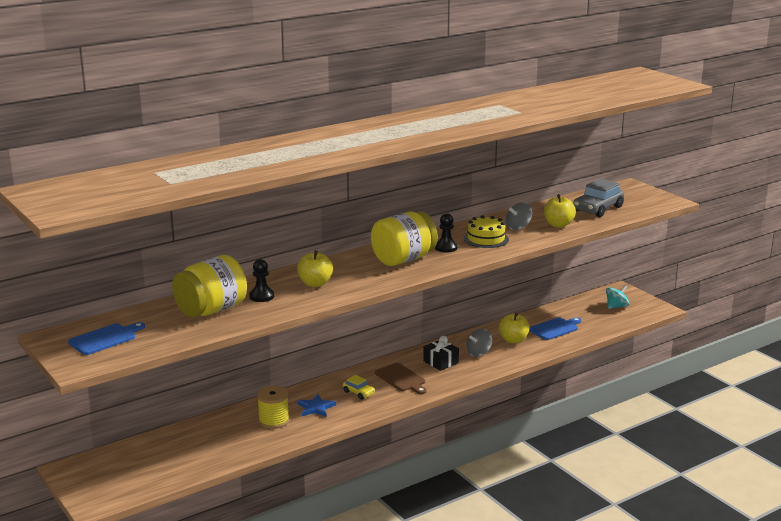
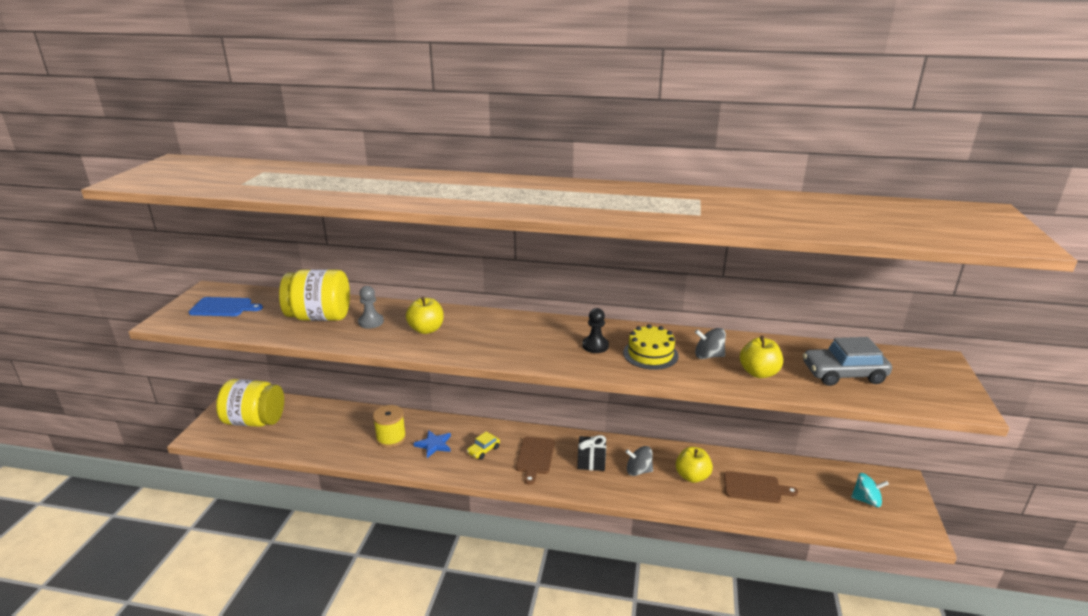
camera: 45 degrees right, 5 degrees up
black pawn [249,259,274,302] -> grey pawn [358,286,384,329]
yellow car [343,375,375,399] -> yellow car turned 45 degrees clockwise [467,431,500,460]
yellow jar [371,212,438,266] -> yellow jar moved to [216,379,284,427]
blue cutting board [529,317,581,340] -> brown cutting board [724,471,798,503]

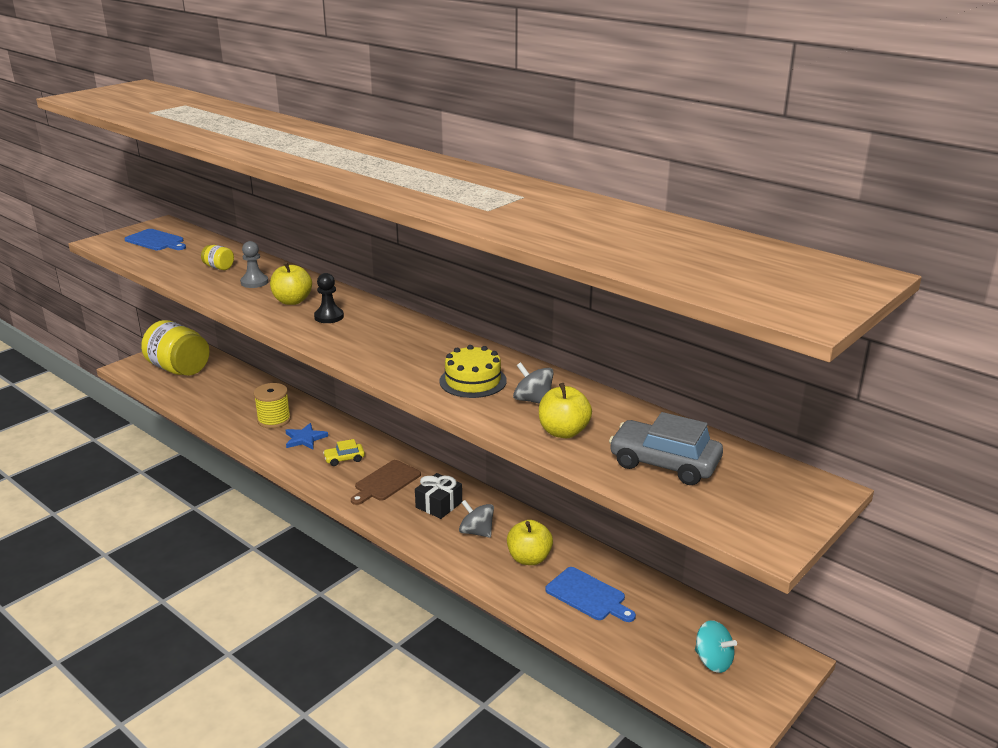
camera: 30 degrees right, 0 degrees up
yellow jar [279,269,350,321] -> yellow jar [201,245,234,270], size x0.43
black pawn [582,308,609,353] -> black pawn moved to [314,273,344,323]
brown cutting board [724,471,798,503] -> blue cutting board [545,567,636,622]

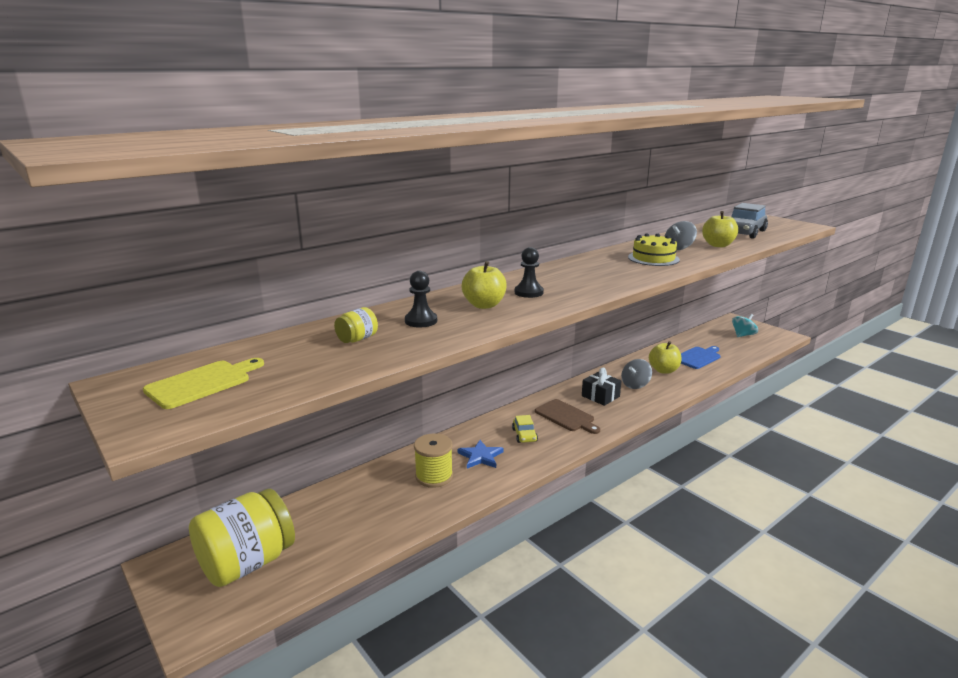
camera: 80 degrees left, 5 degrees down
blue cutting board [124,229,186,250] -> yellow cutting board [143,358,264,409]
grey pawn [240,241,268,288] -> black pawn [405,271,437,327]

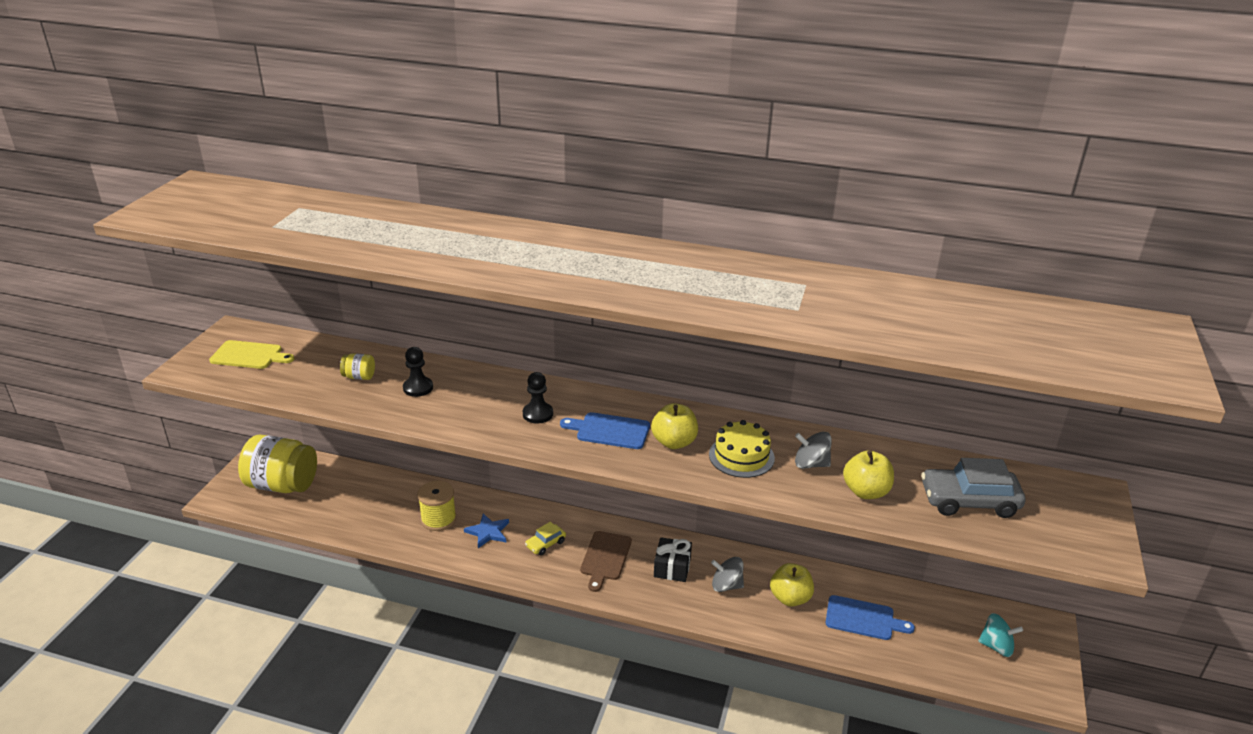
camera: 55 degrees right, 10 degrees up
yellow apple [462,261,507,309] -> yellow apple moved to [651,403,698,449]
none -> blue cutting board [560,412,650,449]

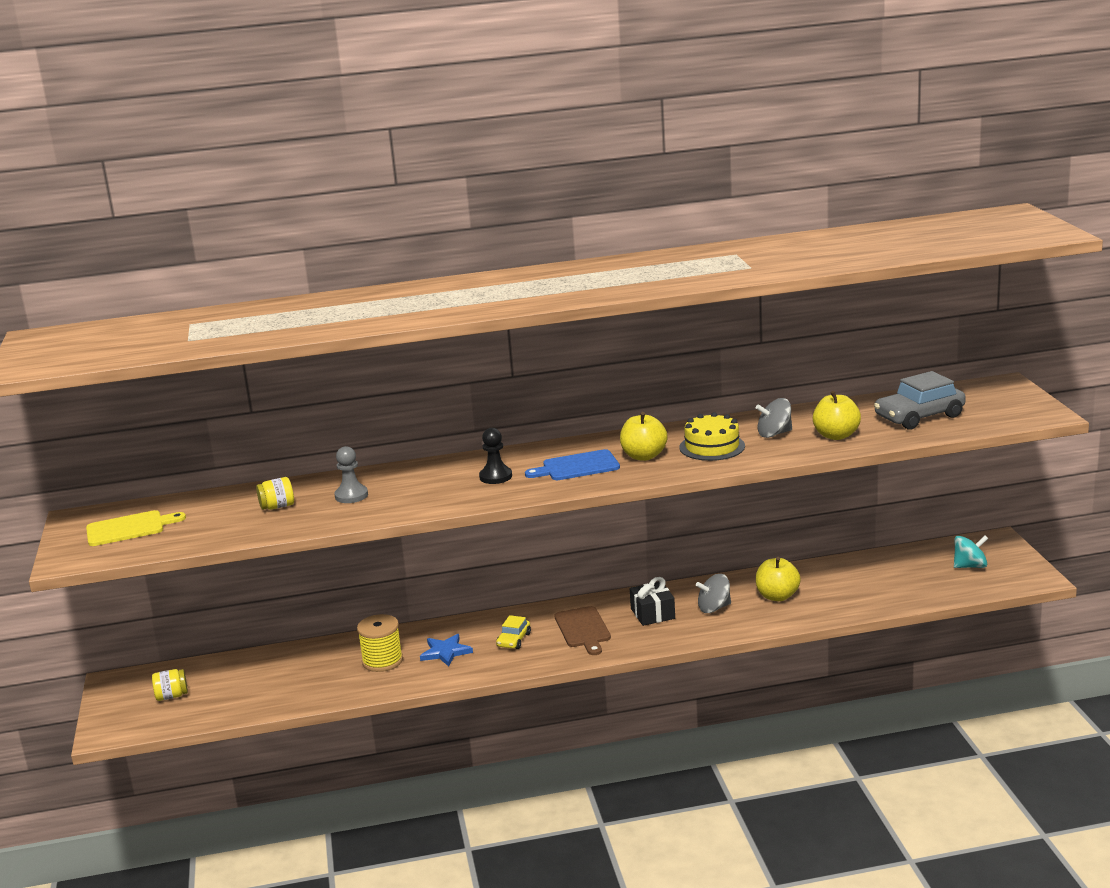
camera: 25 degrees left, 10 degrees down
yellow jar [238,435,317,493] -> yellow jar [152,669,188,701], size x0.43
black pawn [403,347,433,397] -> grey pawn [334,446,368,503]
blue cutting board [826,595,915,640] -> none

